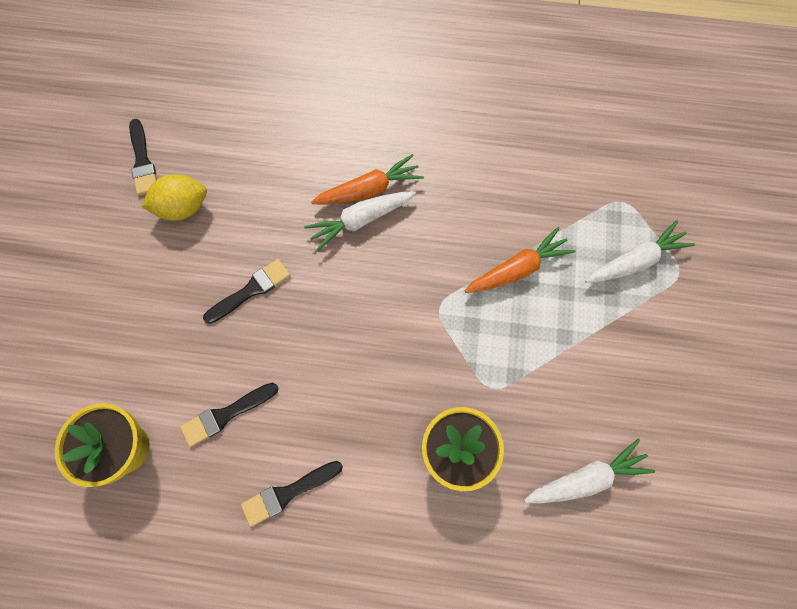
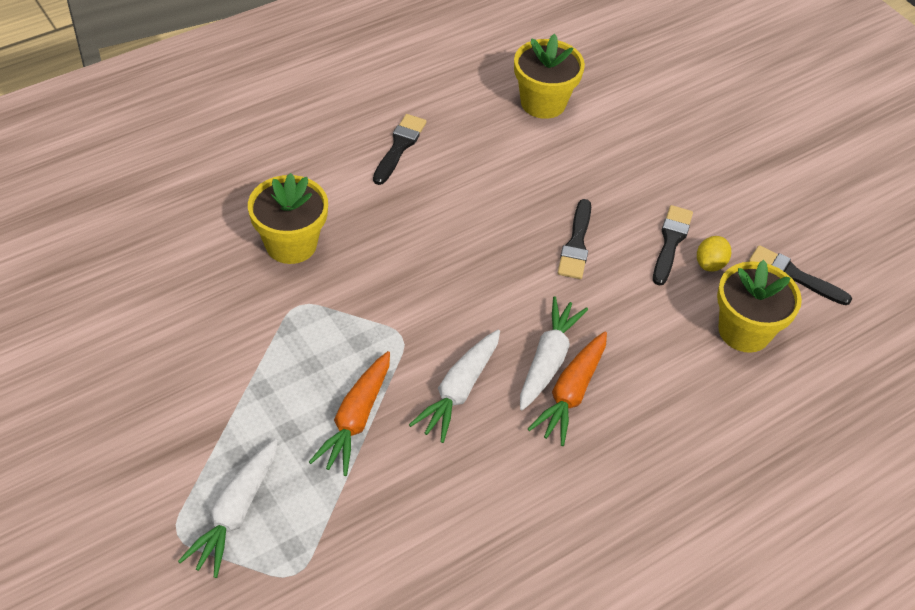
camera: 135 degrees right, 20 degrees down
yellow lemon [141,174,207,221] -> yellow lemon [697,236,731,272], size x0.64
black brush [180,383,278,447] -> black brush moved to [653,205,693,285]
white carrot [524,439,655,503] -> white carrot moved to [409,330,500,443]
none -> yellow flower pot [717,260,802,353]

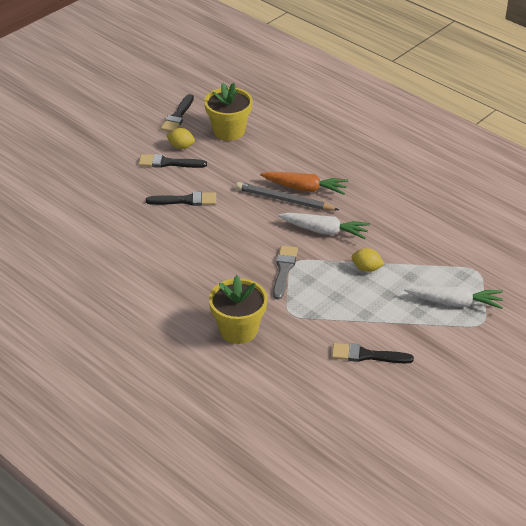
camera: 100 degrees left, 10 degrees down
orange carrot [309,351,390,476] -> yellow lemon [352,248,384,272]
black brush [373,114,427,185] -> black brush moved to [332,343,414,363]
yellow flower pot [514,34,585,119] -> none
white carrot [520,296,588,411] -> grey pencil [236,182,339,211]
none -> grey brush [273,246,298,300]

